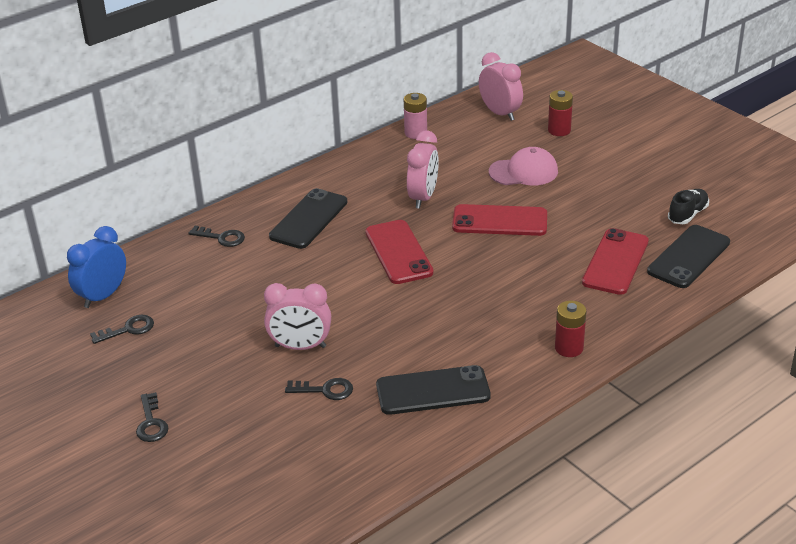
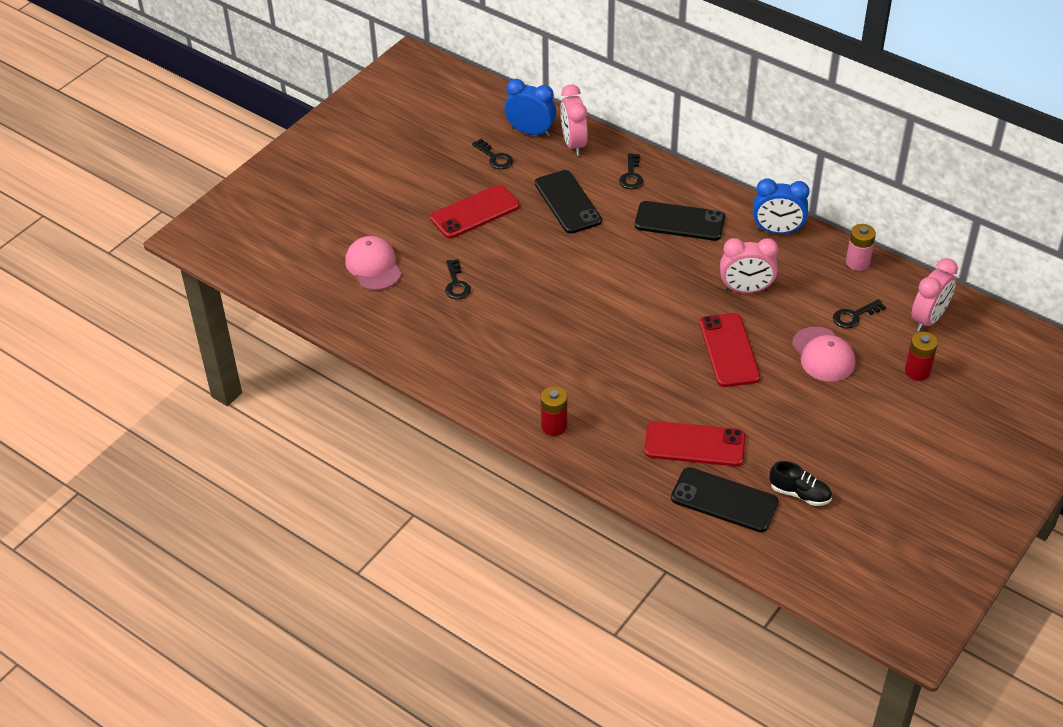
camera: 75 degrees right, 10 degrees up
black key [136,392,168,442] -> black key moved to [833,299,886,329]
pink clock [264,283,331,350] -> pink clock moved to [560,84,588,156]
red phone [365,220,434,284] -> red phone moved to [430,184,520,238]
black phone [376,365,491,415] -> black phone moved to [535,170,602,234]
none -> pink cap [345,236,402,290]
none -> blue clock [753,178,810,234]

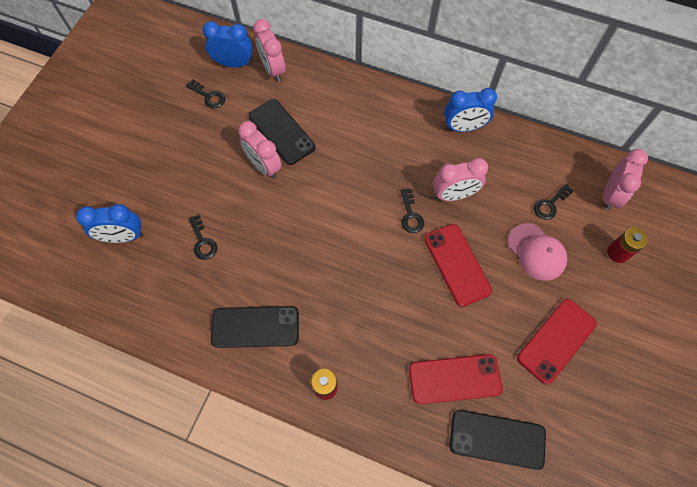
camera: 15 degrees left, 20 degrees up
pink cap [345,236,402,290] -> blue clock [76,204,143,243]
red phone [430,184,520,238] -> red phone moved to [517,299,597,384]
black key [619,154,643,189] -> black key moved to [400,188,424,233]
black phone [635,201,725,241] -> black phone moved to [211,306,299,348]
black shoe [770,461,832,506] -> none
pink battery [846,224,876,271] -> none
none -> pink clock [238,121,282,179]

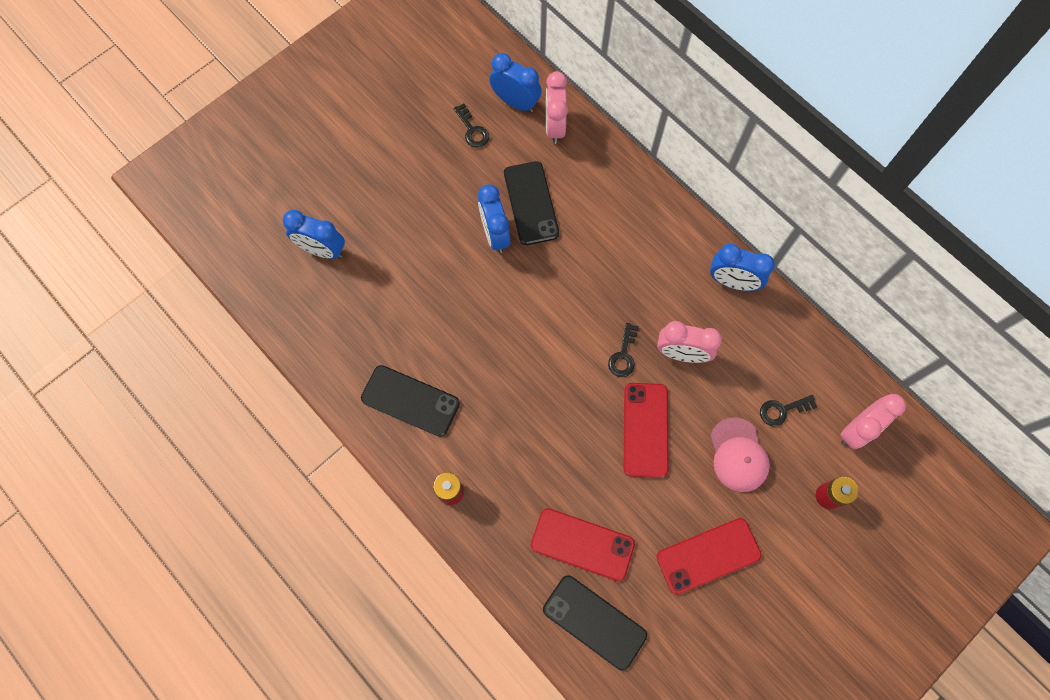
camera: 25 degrees right, 5 degrees up
black key [188,215,217,260] -> none
pink clock [238,121,282,179] -> blue clock [478,184,511,253]

